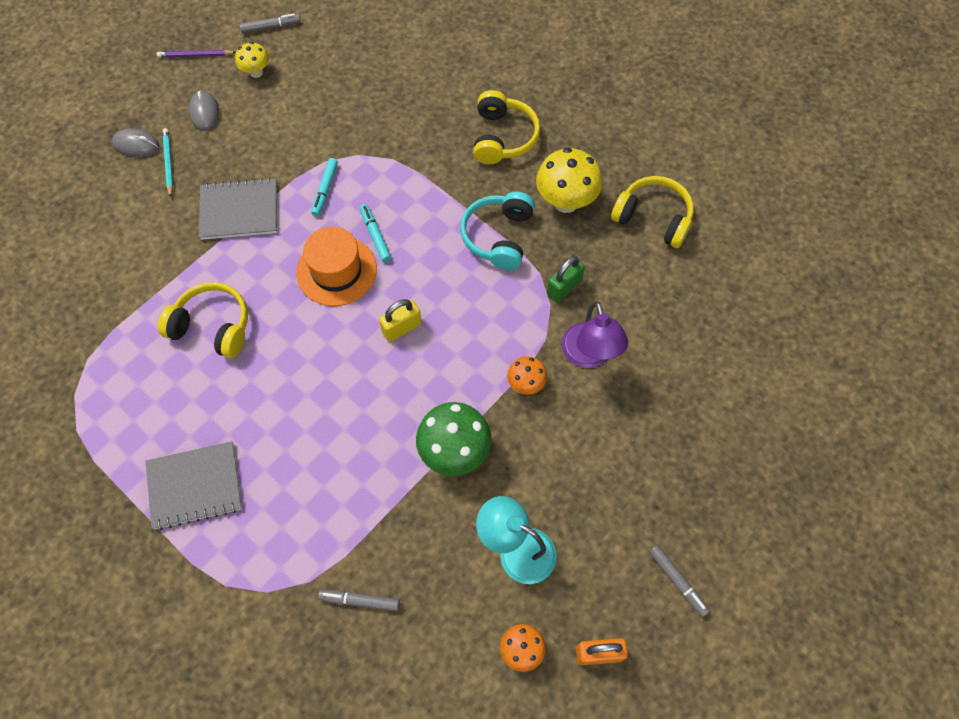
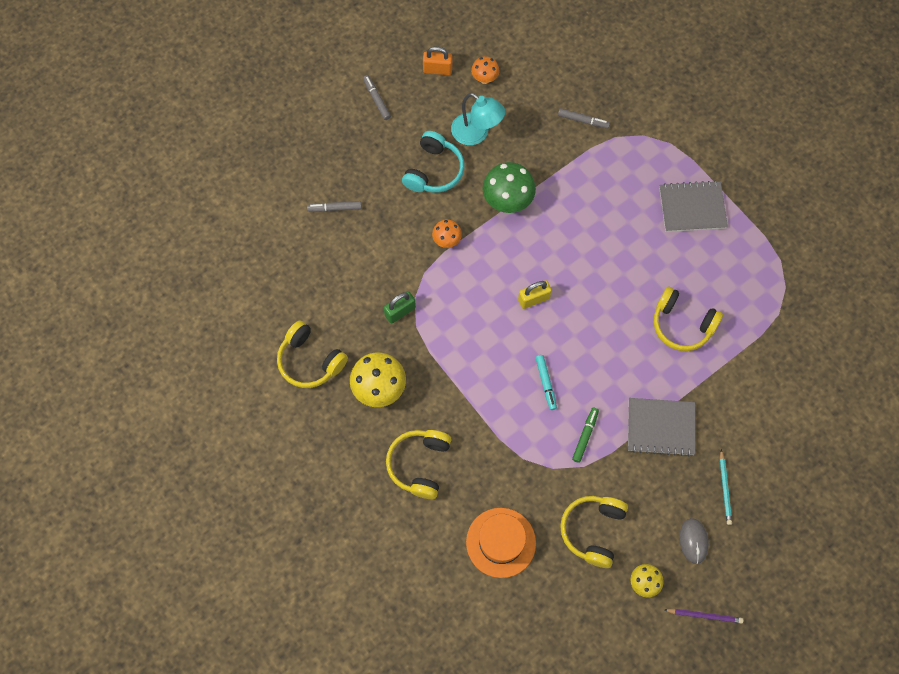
camera: 170 degrees left, 5 degrees up
grey mouse [112,128,160,157] -> none
grey marker [240,13,301,33] -> grey marker moved to [307,201,362,212]
orange hat [296,227,377,306] -> orange hat moved to [466,508,536,578]
turquoise marker [311,158,338,216] -> green marker [572,408,599,463]
turquoise headphones [460,192,535,270] -> turquoise headphones moved to [402,131,464,193]
purple lamp [561,301,628,368] -> none
none -> yellow headphones [560,496,628,568]

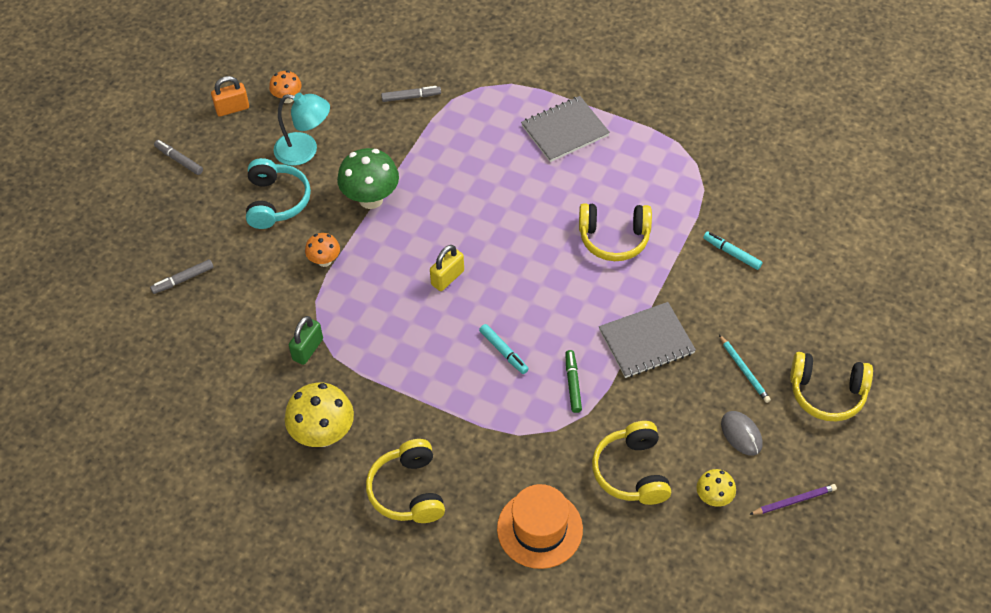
camera: 25 degrees left, 15 degrees down
yellow headphones [277,320,348,388] -> yellow headphones moved to [790,352,873,421]
none -> turquoise marker [703,232,762,270]

